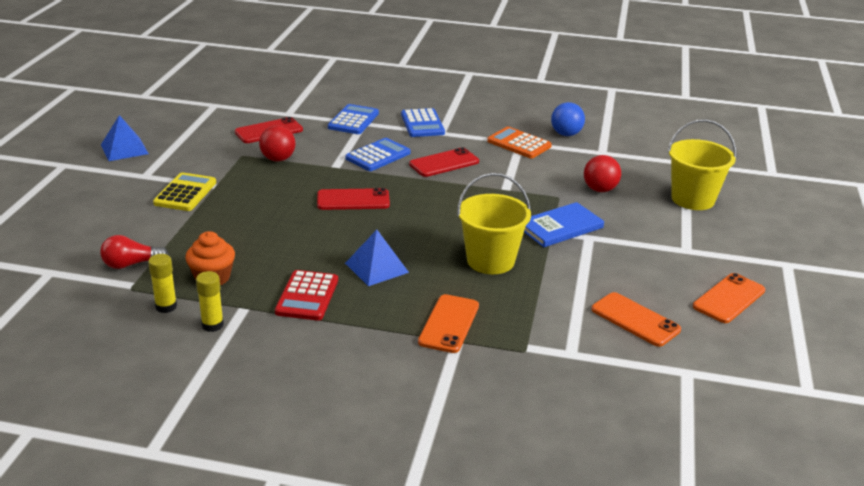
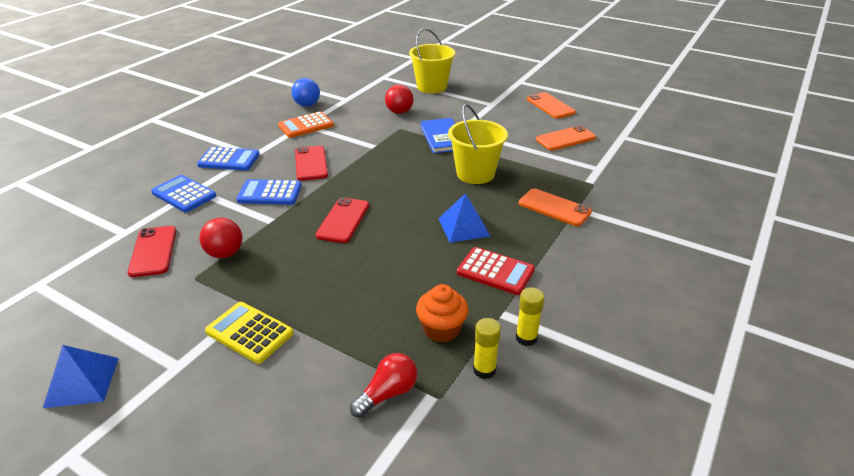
camera: 70 degrees left, 5 degrees up
red light bulb [100,235,169,269] -> red light bulb turned 135 degrees counterclockwise [350,353,417,418]
blue calculator [345,138,411,171] -> blue calculator turned 60 degrees counterclockwise [236,179,302,205]

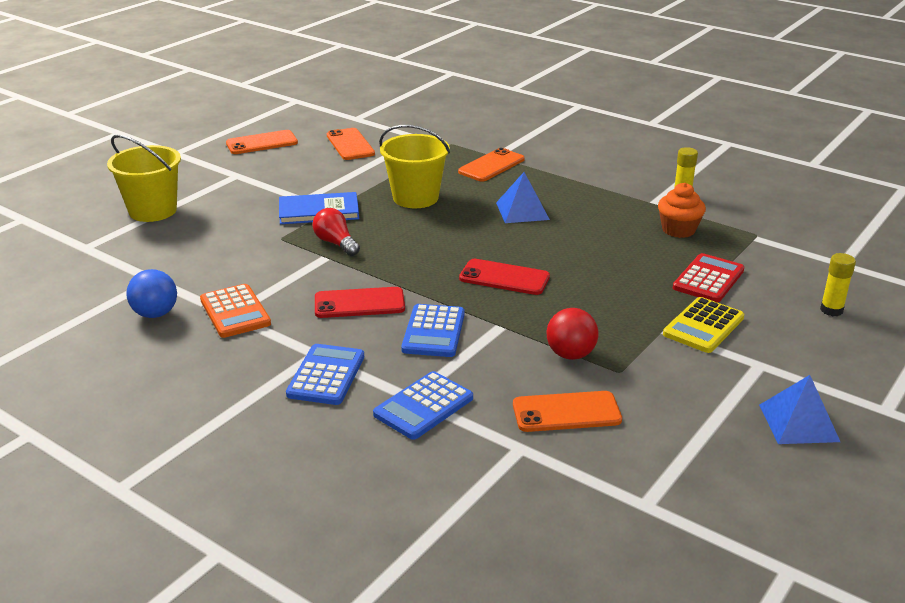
camera: 85 degrees left, 5 degrees down
red phone [128,226,176,277] -> orange phone [513,391,622,432]
red light bulb [350,353,417,418] -> red light bulb moved to [313,208,360,256]
red ball [385,85,414,114] -> none
red calculator [457,247,535,295] -> red calculator moved to [673,253,744,303]
yellow glue stick [473,318,501,379] -> yellow glue stick moved to [820,253,856,316]

